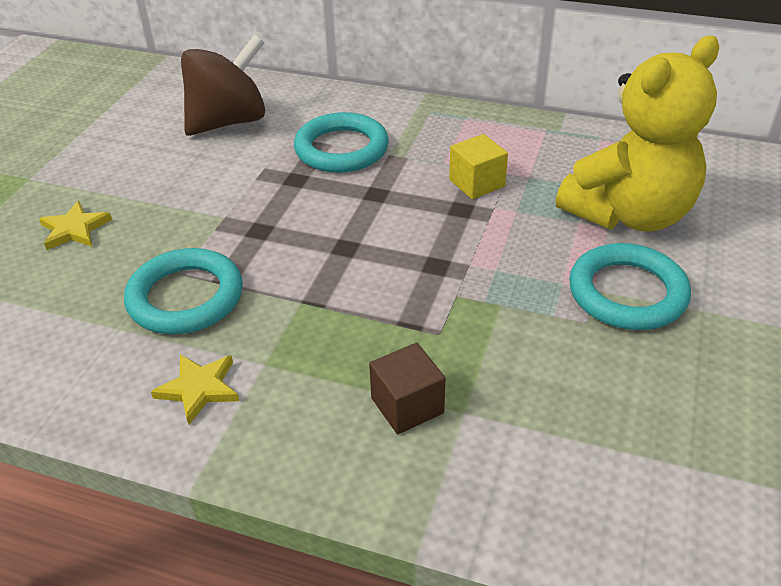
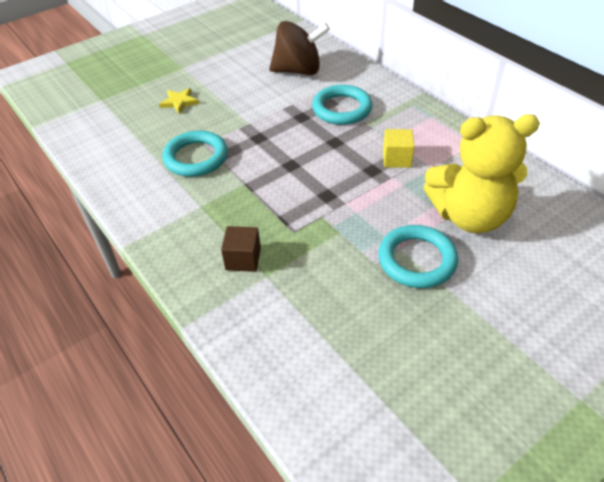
camera: 35 degrees right, 5 degrees up
yellow star [151,354,239,425] -> none

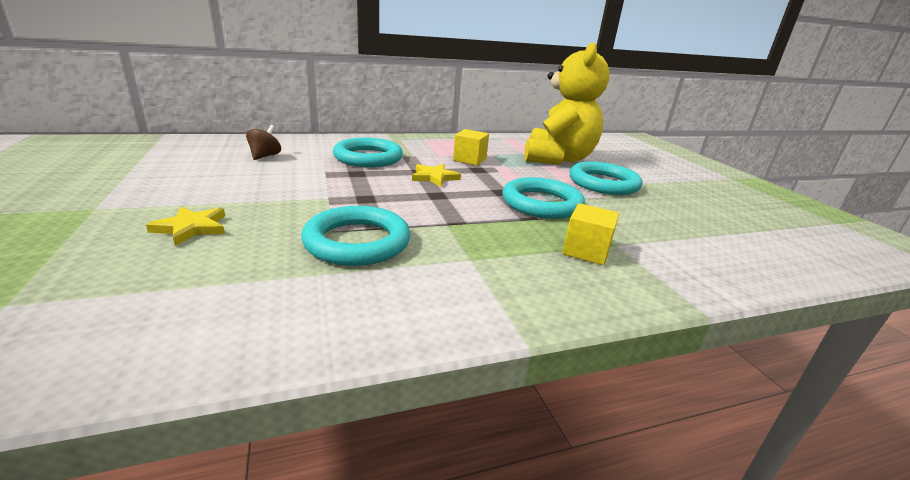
camera: 75 degrees left, 20 degrees down
brown cube [221,226,261,272] -> yellow cube [562,203,619,265]
brown spinning top [269,21,330,75] -> brown spinning top [246,125,281,160], size x0.45
none -> yellow star [412,164,461,187]
none -> turquoise ring [502,177,585,219]

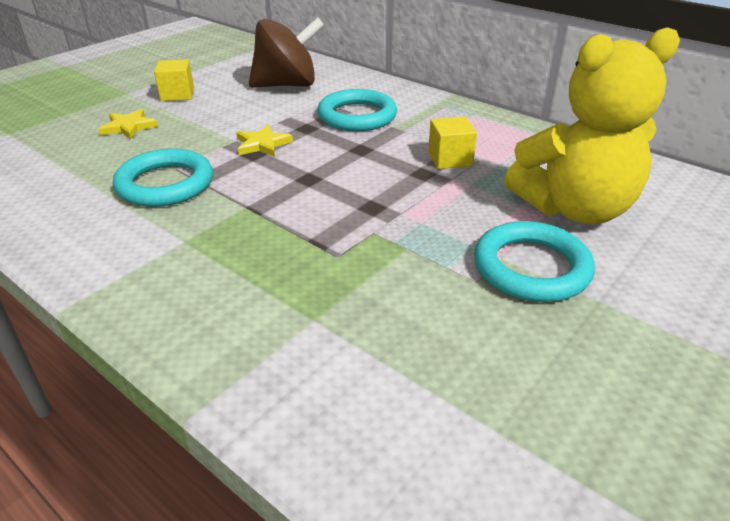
camera: 60 degrees right, 10 degrees up
brown spinning top [246,125,281,160] -> brown spinning top [249,17,325,88], size x2.21
yellow star [412,164,461,187] -> yellow star moved to [236,125,293,157]
turquoise ring [502,177,585,219] -> none
yellow cube [562,203,619,265] -> yellow cube moved to [154,59,194,101]

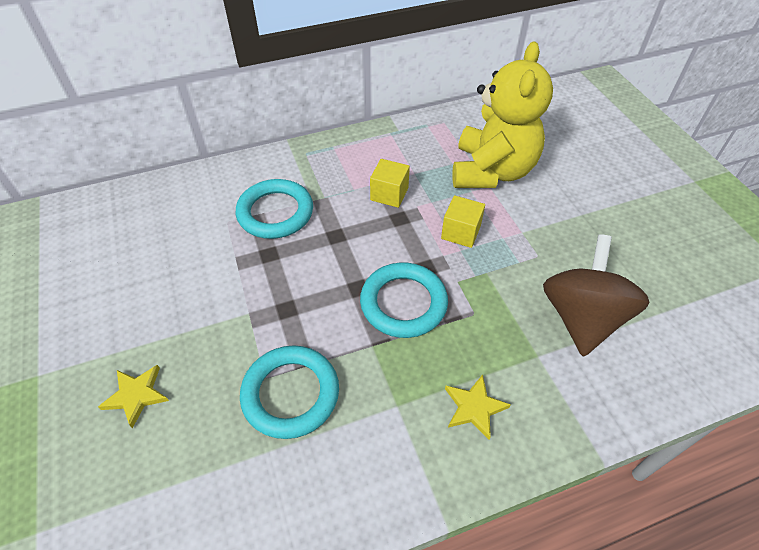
camera: 60 degrees left, 15 degrees up
yellow cube [154,59,194,101] -> yellow cube moved to [441,195,485,248]
yellow star [236,125,293,157] -> yellow star moved to [445,374,511,440]
brown spinning top [249,17,325,88] -> brown spinning top moved to [543,234,650,357]
turquoise ring [474,221,595,302] -> turquoise ring moved to [360,263,448,338]

